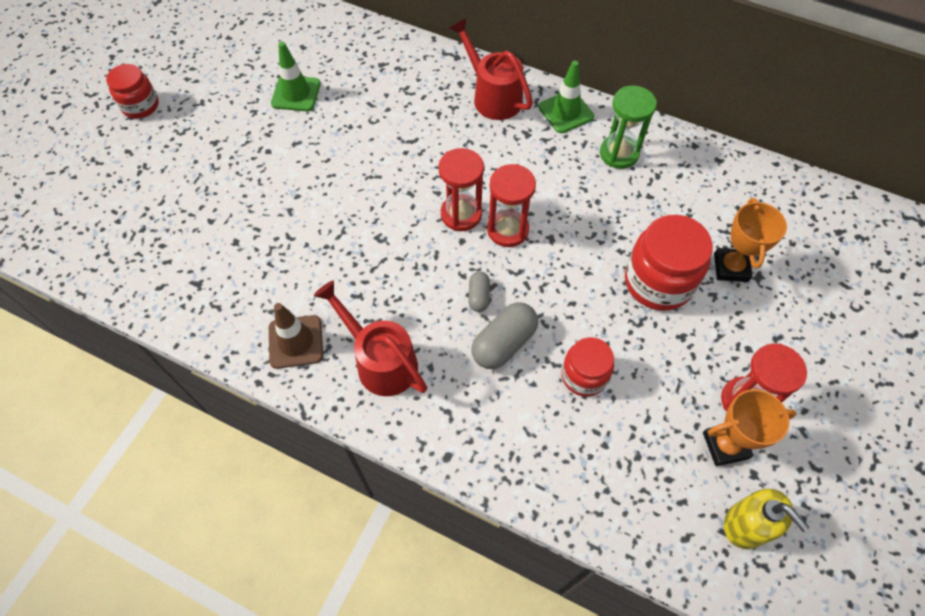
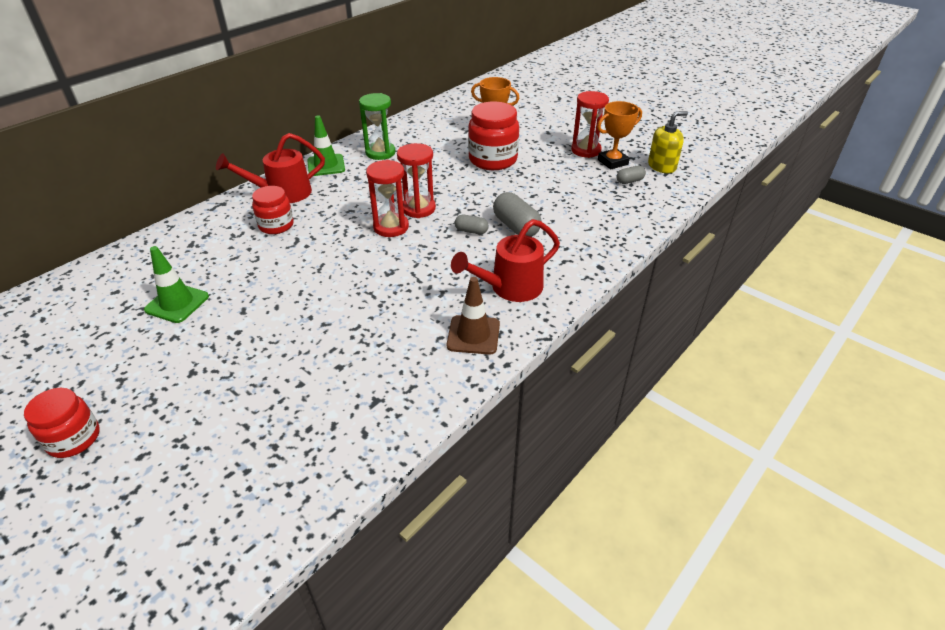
camera: 75 degrees left, 20 degrees down
red jar [562,337,614,397] -> red jar moved to [252,186,294,234]
orange trophy [703,389,797,466] -> orange trophy turned 60 degrees clockwise [597,101,642,170]
none -> grey capsule [617,166,646,184]

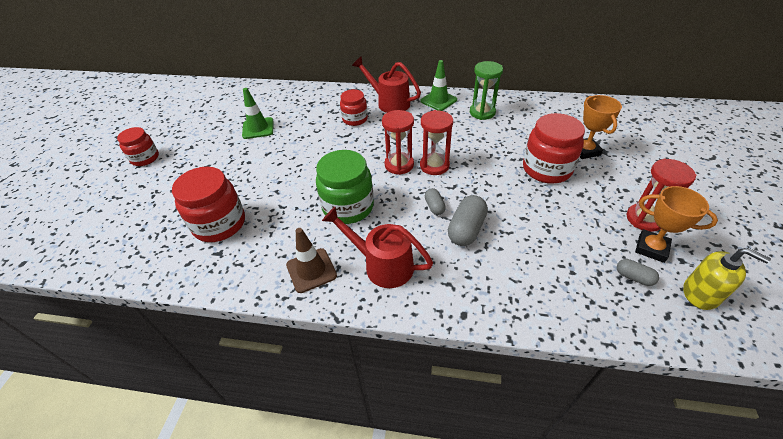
camera: 60 degrees right, 5 degrees up
none -> red jar [172,166,245,242]
none -> green jar [316,150,374,224]

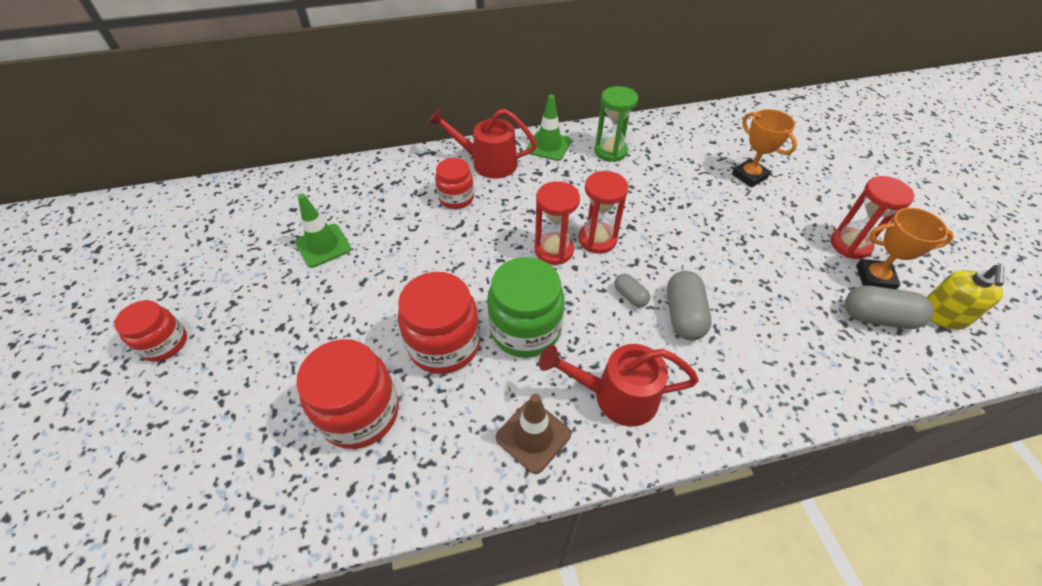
camera: 25 degrees left, 5 degrees up
red jar [523,113,585,184] -> red jar moved to [398,272,480,374]
grey capsule [617,259,659,286] -> grey capsule [845,286,934,329], size x1.78
yellow soap dispenser [683,248,771,310] -> yellow soap dispenser turned 105 degrees clockwise [926,265,1004,330]

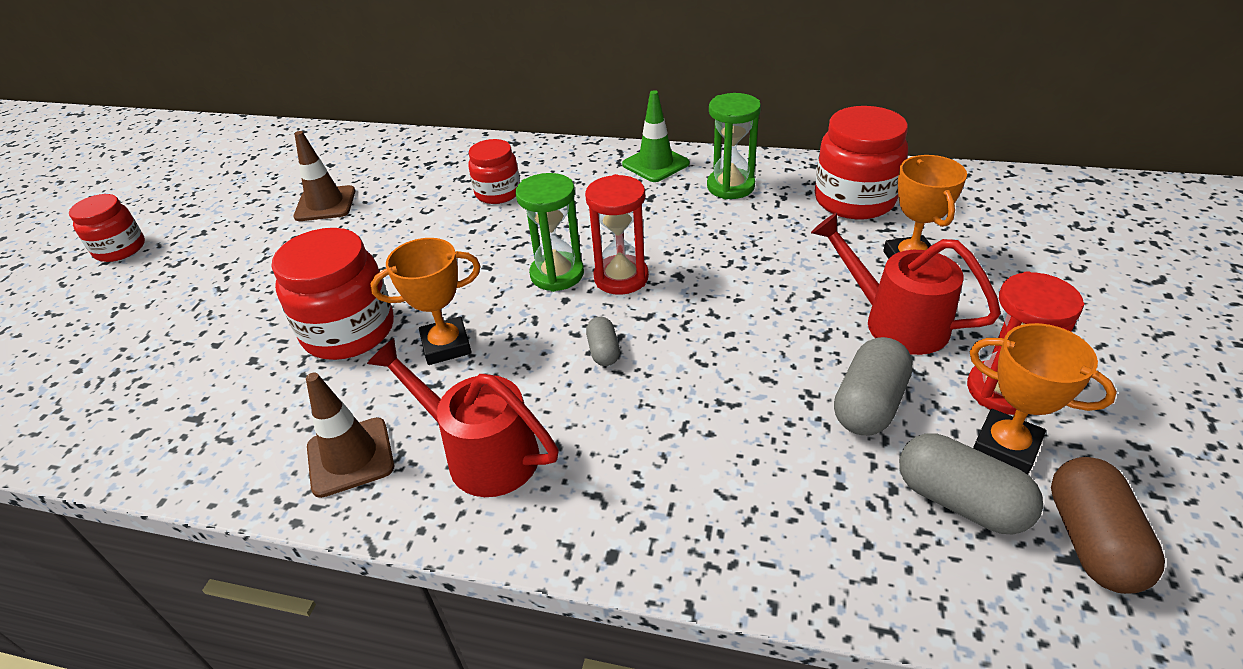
camera: 30 degrees right, 10 degrees down
green traffic cone [295,194,351,268] -> brown traffic cone [294,131,356,221]
red jar [296,339,399,449] -> red jar moved to [815,106,908,219]
red watering can [428,108,537,179] -> red watering can moved to [811,213,1001,355]
green jar [487,257,565,358] -> orange trophy [371,238,481,365]
red hourglass [535,181,580,265] -> green hourglass [515,173,584,292]
grey capsule [667,271,711,340] -> grey capsule moved to [834,337,913,435]
yellow soap dispenser [926,265,1004,330] -> brown capsule [1051,457,1165,594]

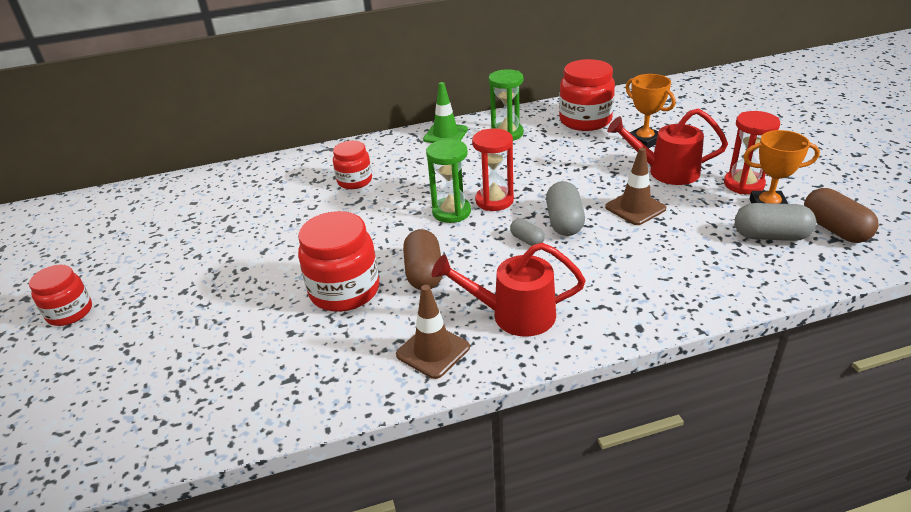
camera: 30 degrees left, 5 degrees down
brown traffic cone [294,131,356,221] -> brown traffic cone moved to [605,148,666,225]
orange trophy [371,238,481,365] -> brown capsule [403,229,442,290]
grey capsule [834,337,913,435] -> grey capsule moved to [546,181,585,236]

